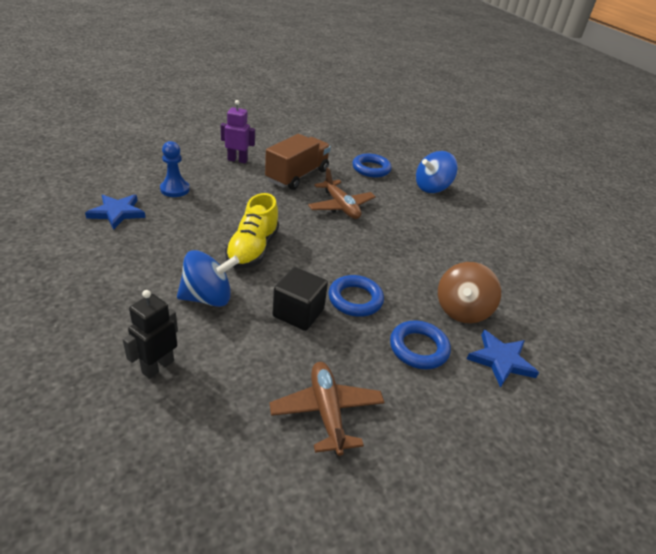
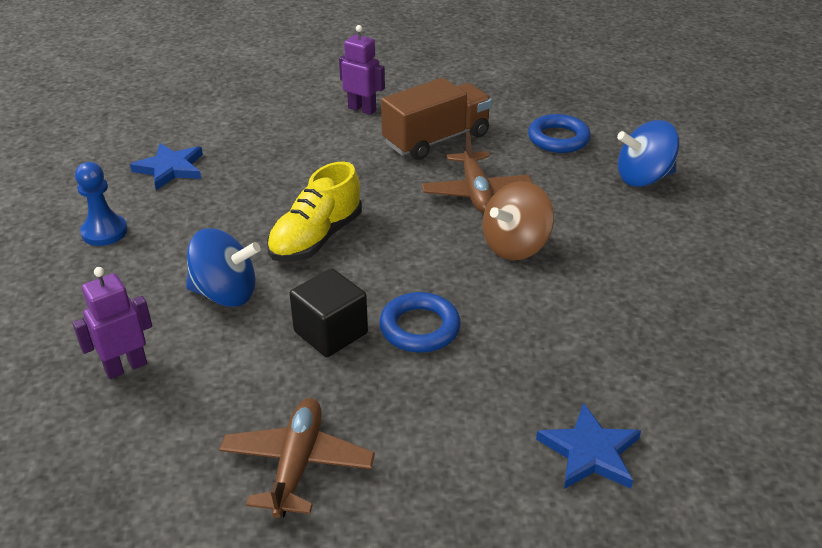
camera: 25 degrees right, 0 degrees up
black robot [123,290,178,379] -> purple robot [72,267,152,379]
blue pawn [160,141,190,197] -> blue pawn moved to [75,162,128,246]
blue ring [390,320,451,369] -> none
brown spinning top [438,262,501,323] -> brown spinning top moved to [483,181,554,260]

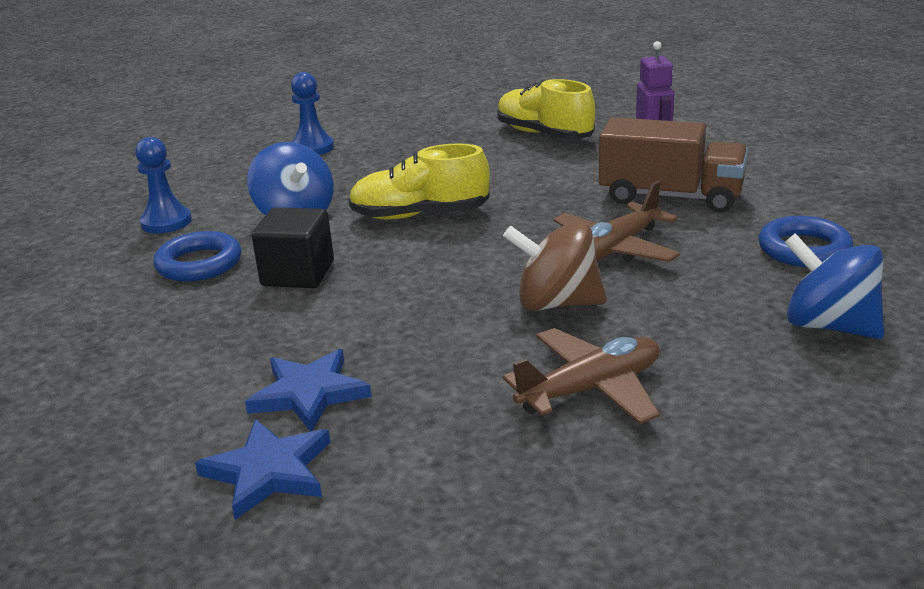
camera: 55 degrees right, 10 degrees down
purple robot [72,267,152,379] -> blue pawn [135,137,192,233]
blue star [130,143,203,190] -> blue star moved to [245,349,372,432]
brown plane [219,398,375,518] -> brown plane moved to [503,328,660,424]
blue ring [379,292,461,353] -> blue ring moved to [153,231,241,282]
none -> yellow shoe [497,79,595,139]

